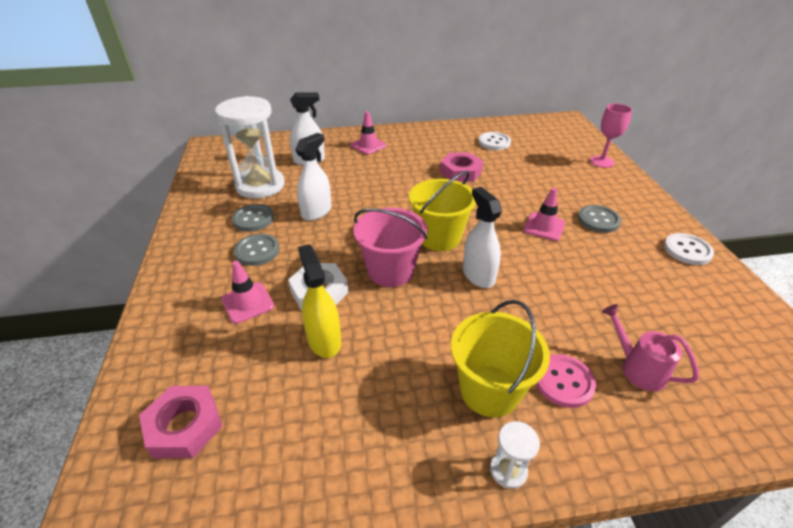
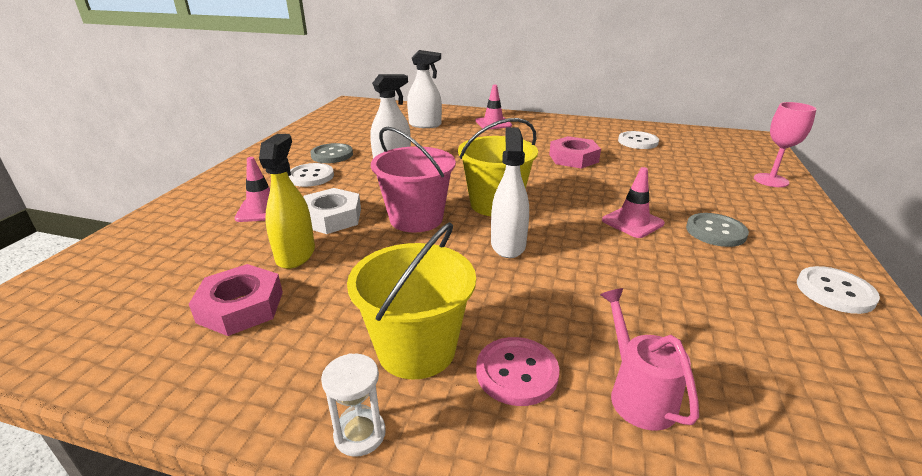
camera: 25 degrees right, 10 degrees down
pink nut [139,386,222,458] -> pink nut moved to [189,264,283,336]
white hourglass [215,96,285,199] -> none
grey button [234,234,280,266] -> white button [289,163,334,187]

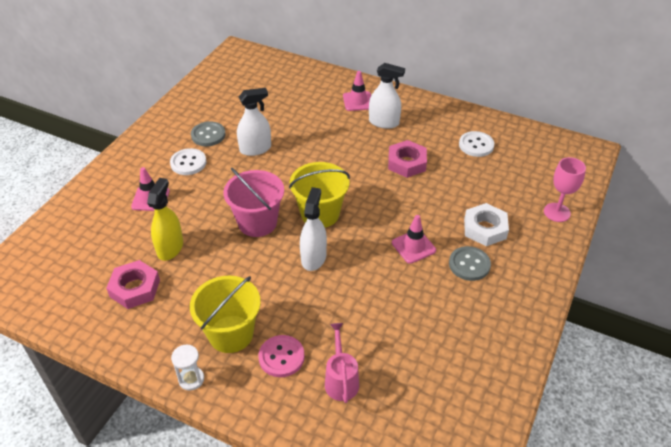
camera: 10 degrees right, 15 degrees up
white nut [304,188,361,234] -> white nut moved to [464,203,509,246]
white spray bottle [407,50,442,128] -> white spray bottle moved to [369,63,405,129]
white button [797,266,880,314] -> none

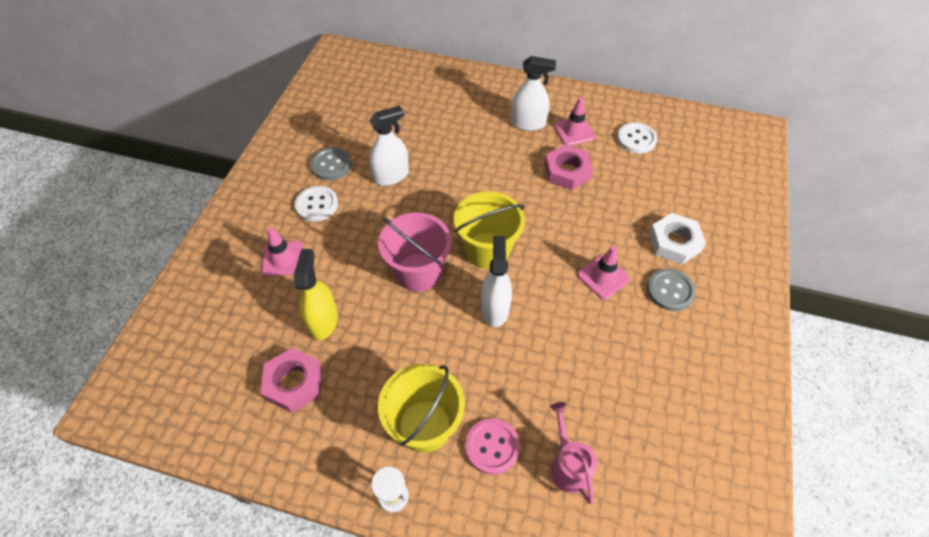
camera: 10 degrees left, 10 degrees up
pink traffic cone [343,71,371,111] -> pink traffic cone moved to [554,97,595,146]
pink goblet [544,157,586,222] -> none

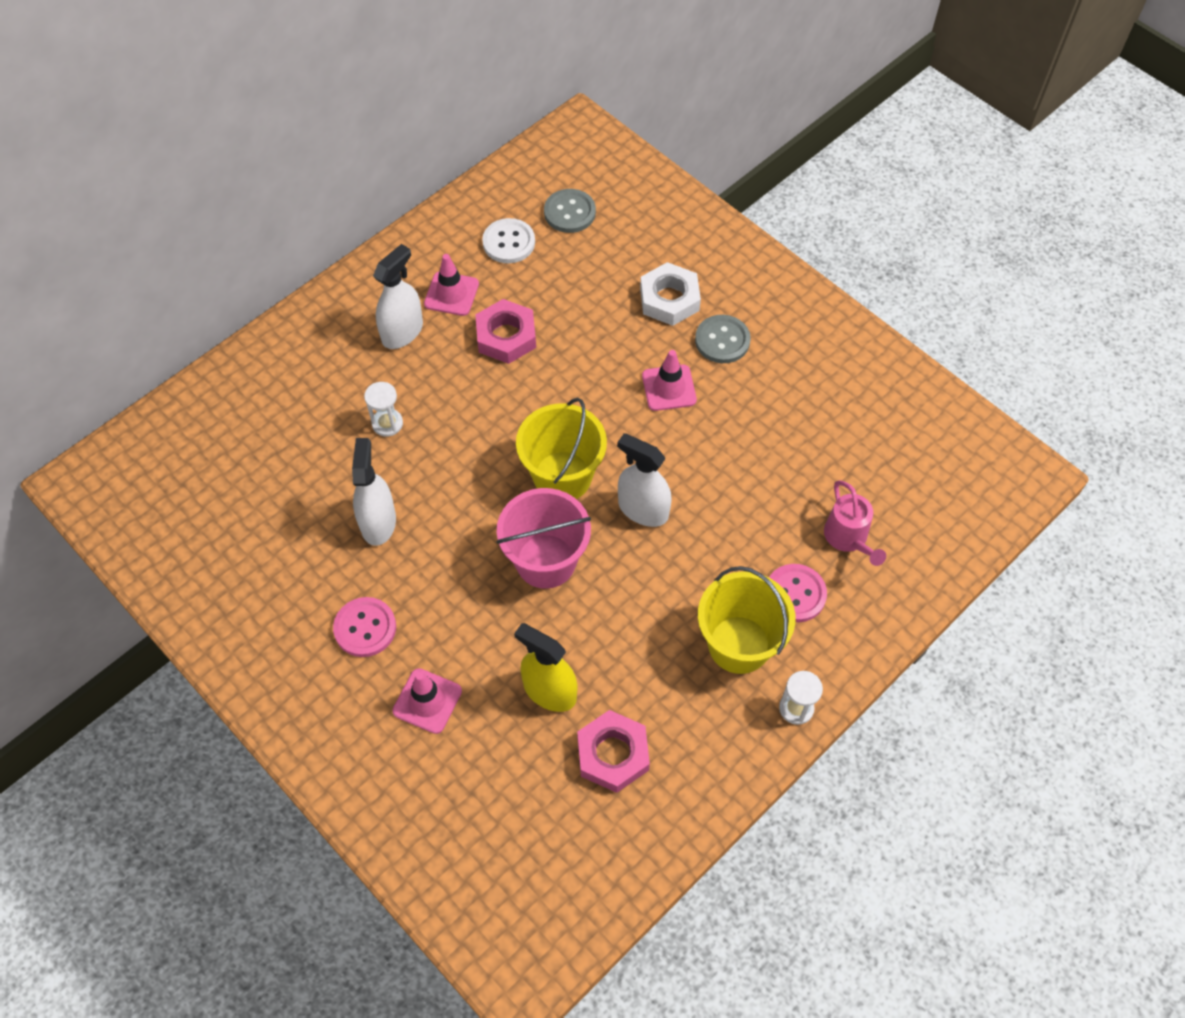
camera: 60 degrees left, 5 degrees up
white button [295,186,338,222] -> pink button [333,597,396,657]
grey button [310,147,352,180] -> grey button moved to [544,189,596,233]
pink watering can [550,402,597,504] -> pink watering can turned 120 degrees counterclockwise [824,480,886,566]
none -> white hourglass [364,382,403,437]

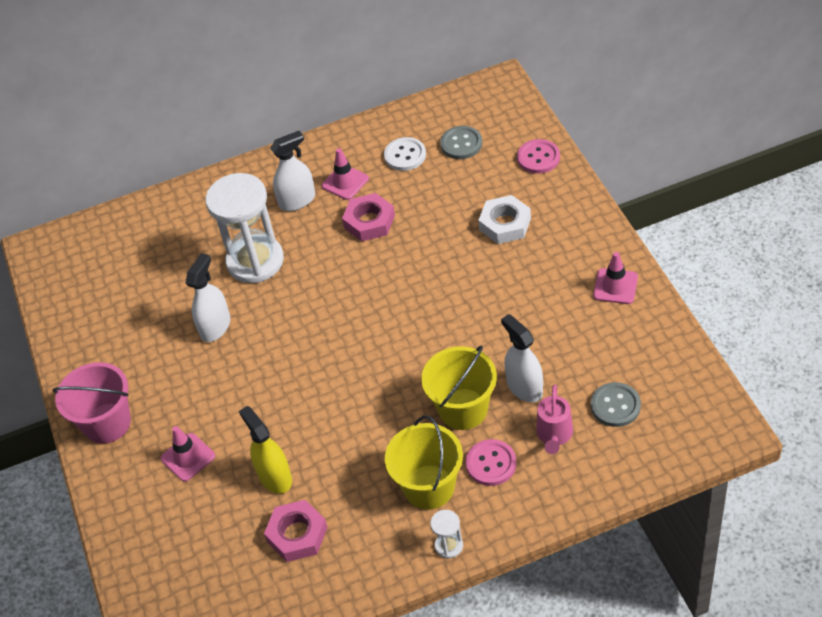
camera: 30 degrees right, 10 degrees down
pink button [333,597,396,657] -> pink button moved to [517,139,560,174]
white hourglass [364,382,403,437] -> white hourglass [205,173,284,283], size x2.41
pink bucket [496,488,591,589] -> pink bucket moved to [53,362,131,444]
yellow bucket [516,398,607,499] -> yellow bucket moved to [421,345,497,430]
white spray bottle [617,433,671,527] -> white spray bottle moved to [501,314,543,403]
pink traffic cone [642,350,697,411] -> pink traffic cone moved to [593,252,638,304]
grey button [695,315,751,363] -> grey button moved to [591,382,641,427]

